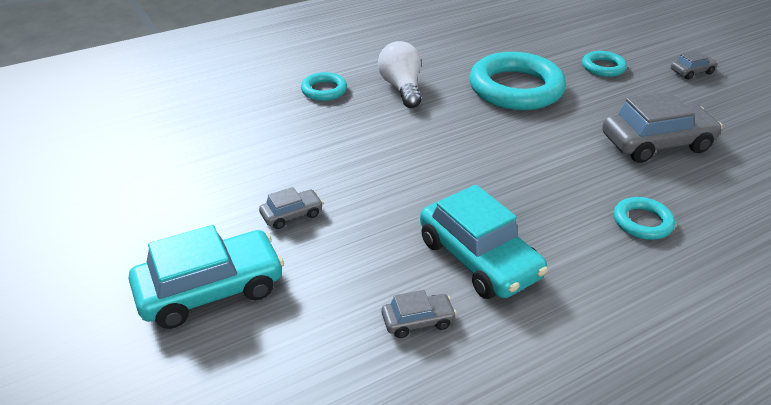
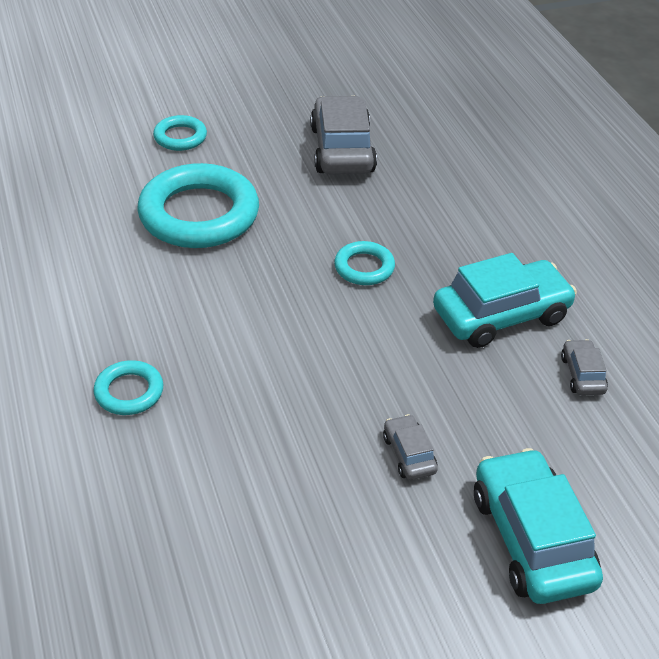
camera: 80 degrees left, 5 degrees up
white light bulb [378,41,421,108] -> none
turquoise ring [614,197,675,240] -> turquoise ring moved to [334,241,395,285]
grey car [671,50,718,80] -> none

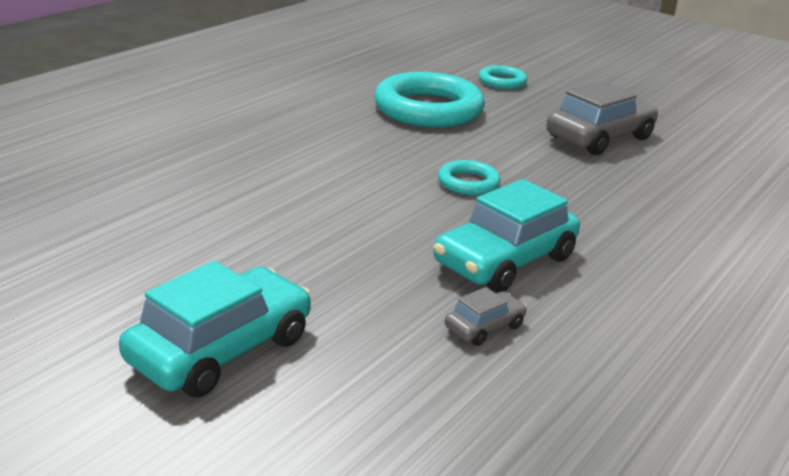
camera: 55 degrees right, 15 degrees down
turquoise ring [93,360,163,415] -> none
grey car [383,414,438,480] -> none
turquoise car [433,253,577,348] -> turquoise car turned 105 degrees clockwise [433,179,580,293]

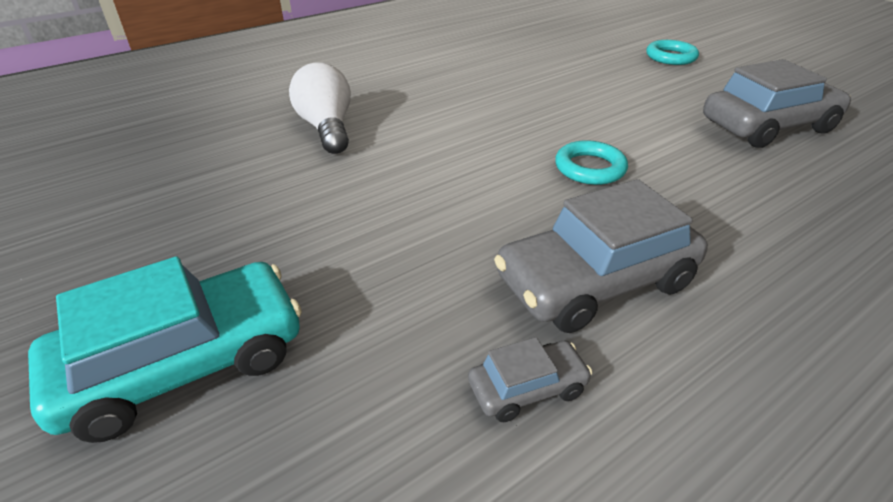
camera: 20 degrees right, 10 degrees up
turquoise ring [374,72,485,128] -> none
turquoise car [433,179,580,293] -> grey car [494,179,708,333]
none -> white light bulb [289,62,351,154]

